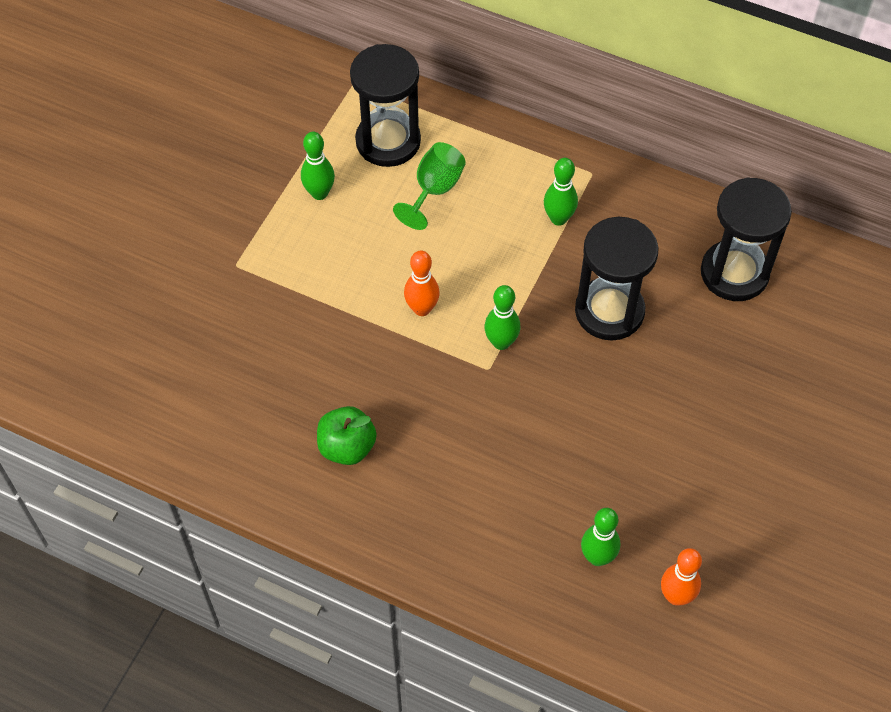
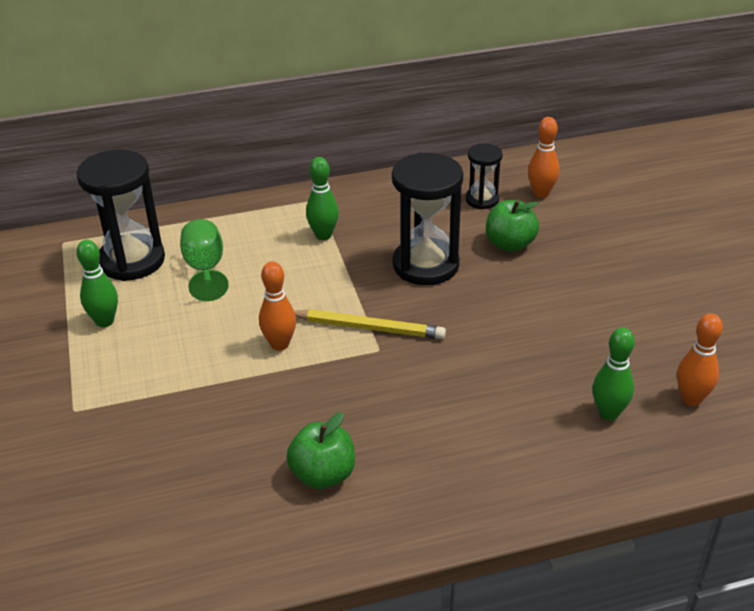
camera: 40 degrees left, 20 degrees down
green bowling pin [484,285,520,350] -> yellow pencil [294,310,446,339]
black hourglass [701,177,792,301] -> black hourglass [466,143,502,209], size x0.54
none -> green apple [486,200,539,252]
none -> orange bowling pin [528,117,559,198]

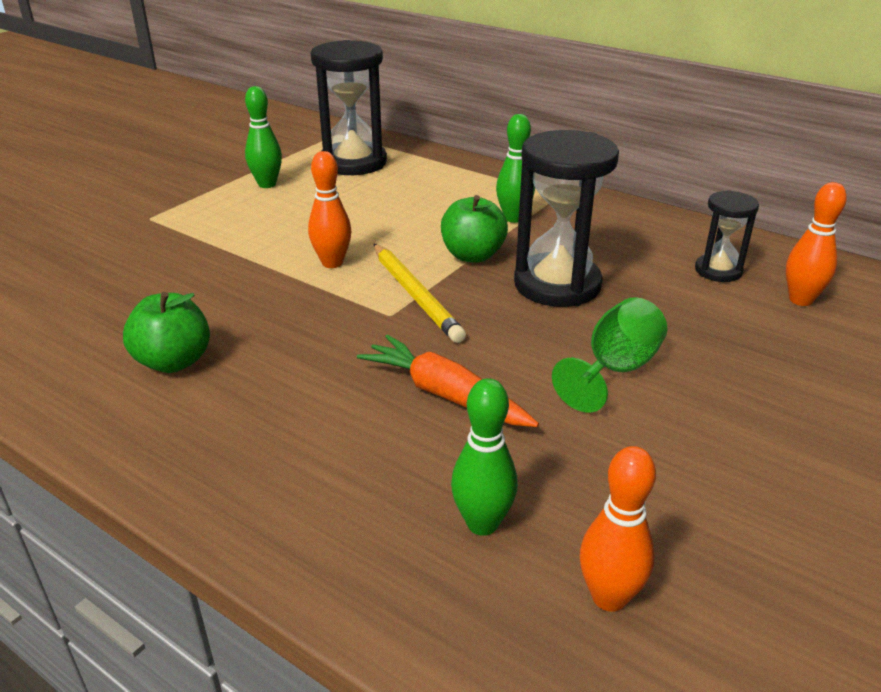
camera: 50 degrees right, 5 degrees down
green goblet [180,219,229,301] -> green goblet moved to [552,297,667,413]
green apple [486,200,539,252] -> green apple moved to [441,195,508,263]
none -> orange carrot [357,335,539,427]

